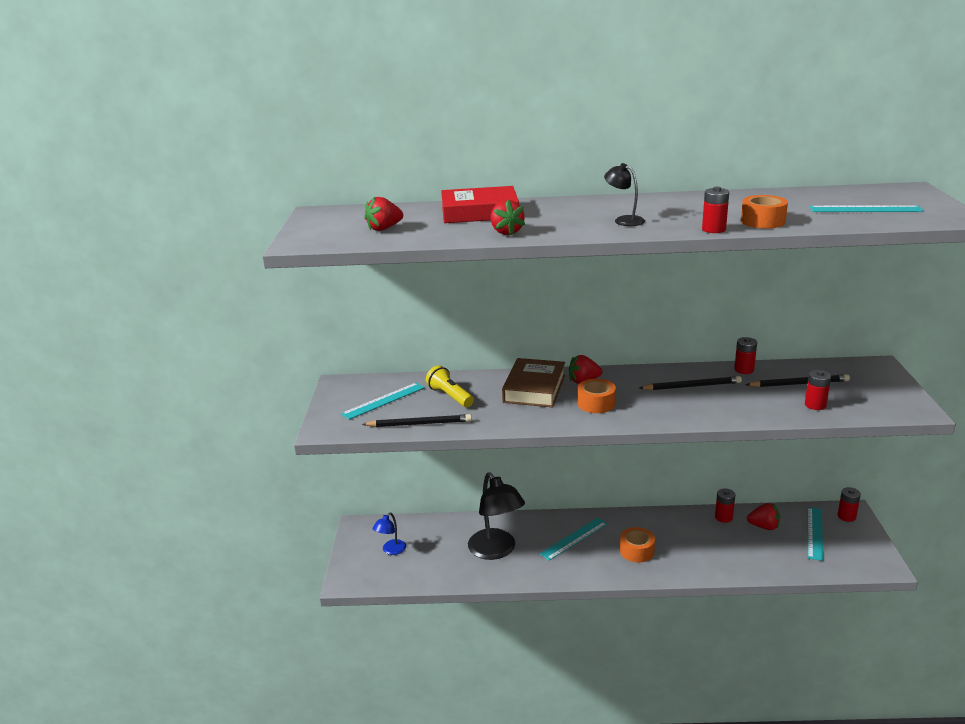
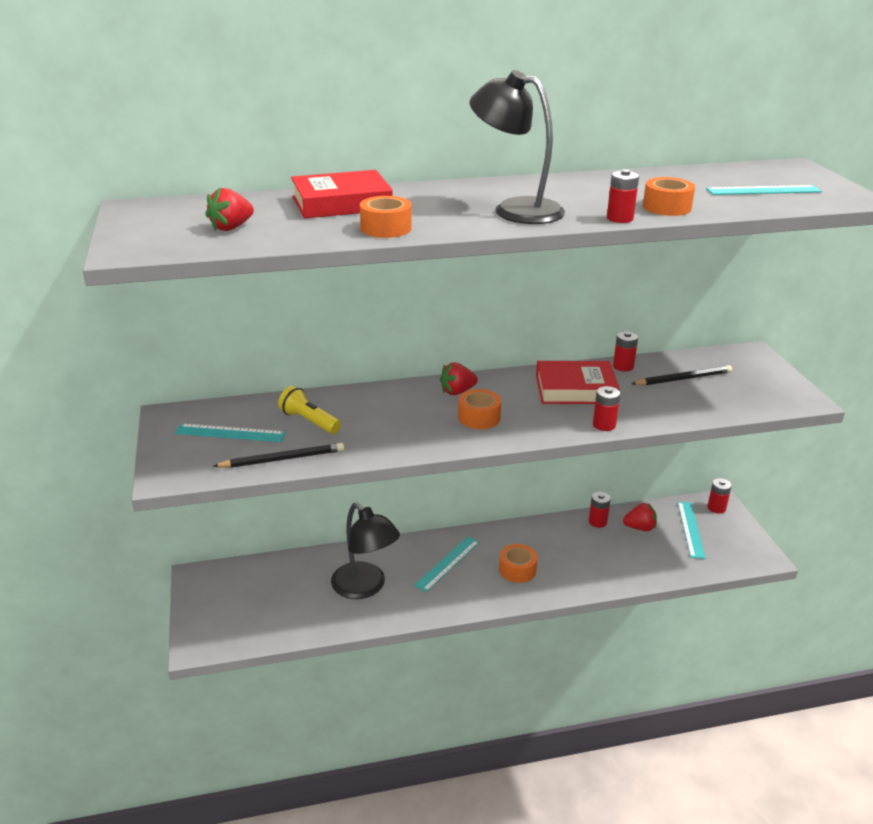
camera: 15 degrees left, 5 degrees up
turquoise ruler [341,383,425,420] -> turquoise ruler turned 60 degrees clockwise [175,424,286,442]
blue lamp [373,513,406,555] -> none
red strawberry [491,199,525,236] -> orange tape [360,196,412,238]
brown book [502,358,565,407] -> none
black lamp [604,163,645,226] -> black lamp [470,70,565,224], size x2.00
black pencil [640,376,742,390] -> red book [536,361,620,404]
red battery [805,370,831,410] -> red battery moved to [593,386,620,431]

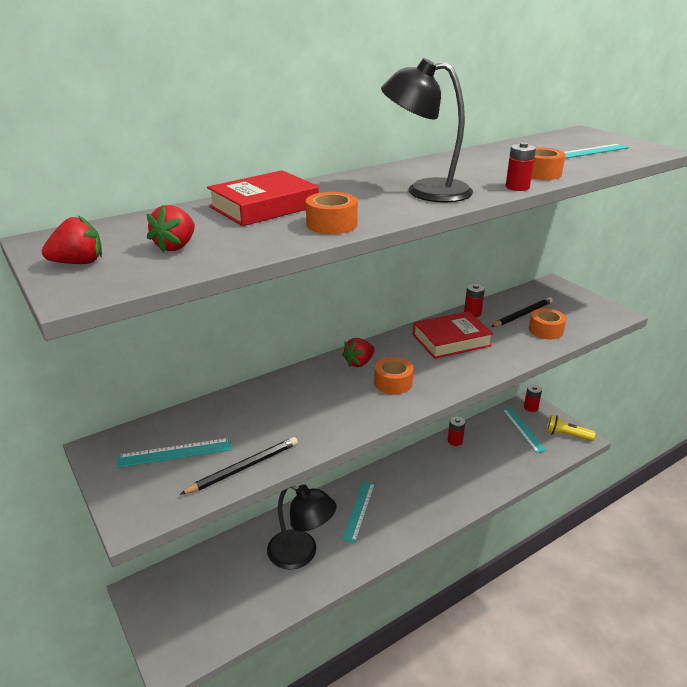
camera: 20 degrees left, 0 degrees up
yellow flashlight [278,386,341,434] -> yellow flashlight moved to [546,415,596,441]
orange tape [499,544,538,583] -> orange tape moved to [529,308,566,339]
red battery [593,386,620,431] -> none
red strawberry [623,503,657,531] -> red strawberry moved to [42,216,102,264]

